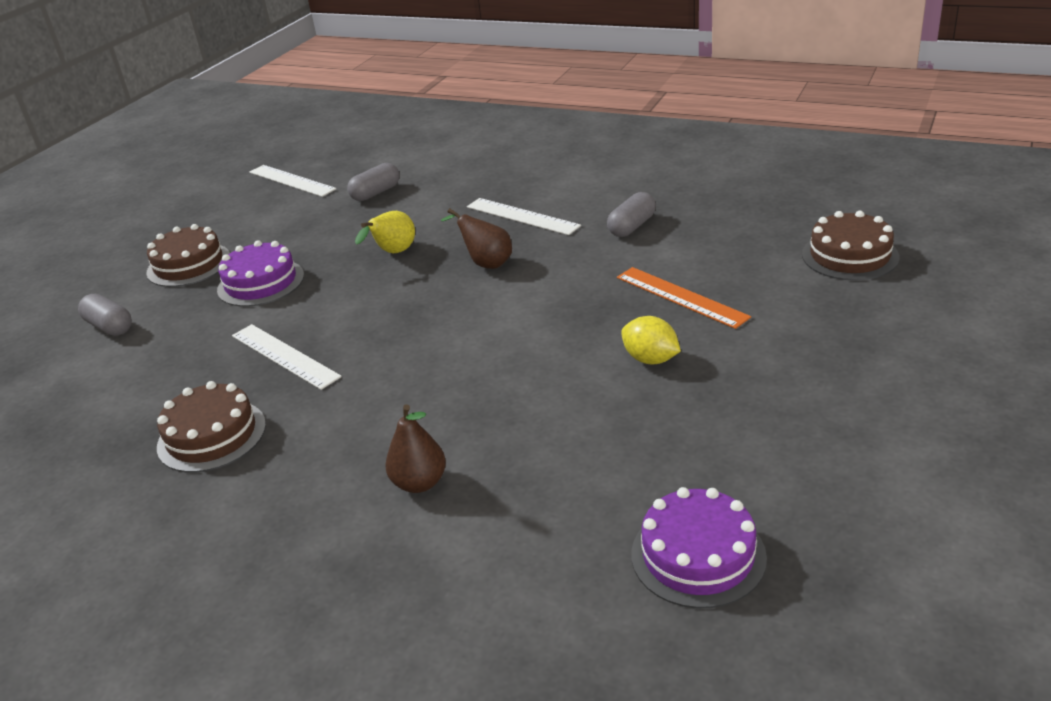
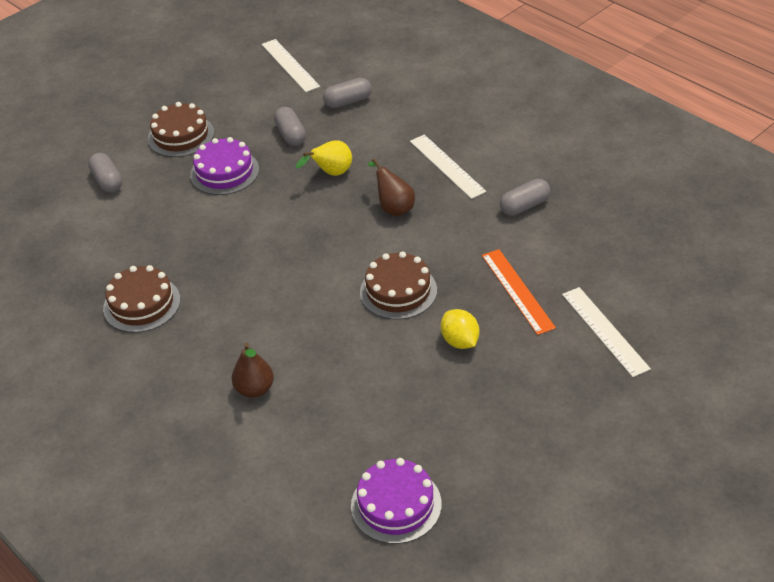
camera: 20 degrees right, 10 degrees up
white ruler [232,324,342,390] -> white ruler moved to [562,287,651,377]
brown cake [802,211,899,281] -> brown cake moved to [360,251,437,319]
none -> grey capsule [274,107,306,146]

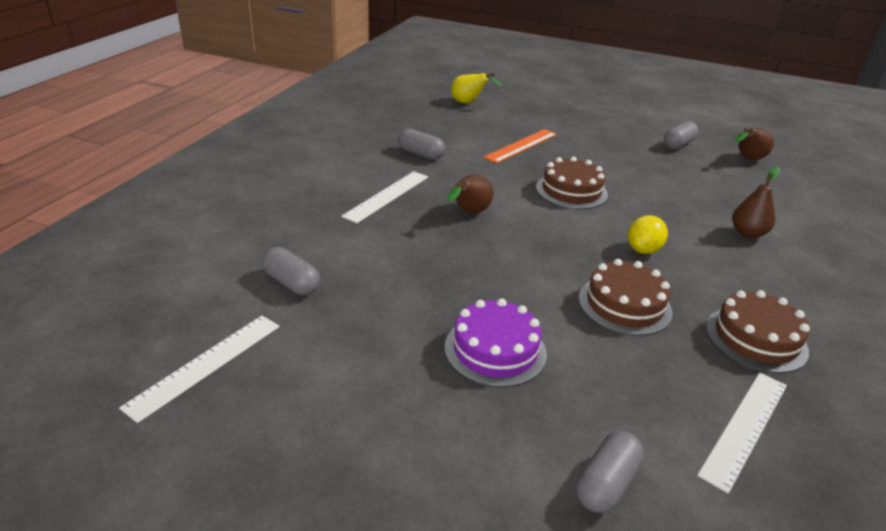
camera: 120 degrees left, 10 degrees down
brown cake [148,102,214,157] -> brown cake moved to [578,259,672,336]
grey capsule [274,107,306,146] -> grey capsule moved to [664,121,698,150]
yellow pear [296,140,352,176] -> yellow pear moved to [451,73,502,103]
purple cake [351,458,442,544] -> brown pear [735,128,774,160]
yellow lemon [441,309,479,349] -> yellow lemon moved to [628,215,668,254]
white ruler [562,287,651,377] -> white ruler moved to [697,373,787,493]

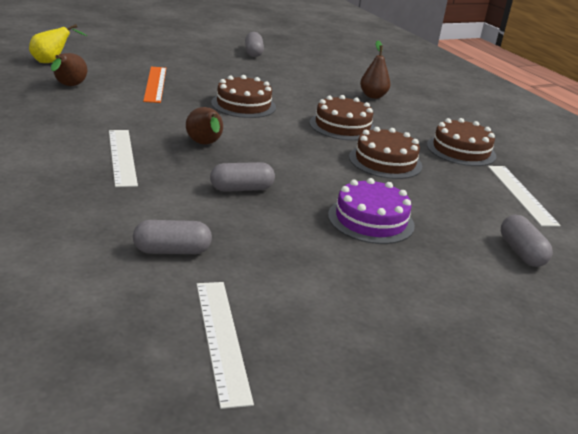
camera: 50 degrees left, 5 degrees down
grey capsule [398,129,445,160] -> grey capsule moved to [210,162,275,192]
yellow lemon [628,215,668,254] -> brown cake [310,95,375,141]
brown pear [735,128,774,160] -> brown pear moved to [51,53,87,86]

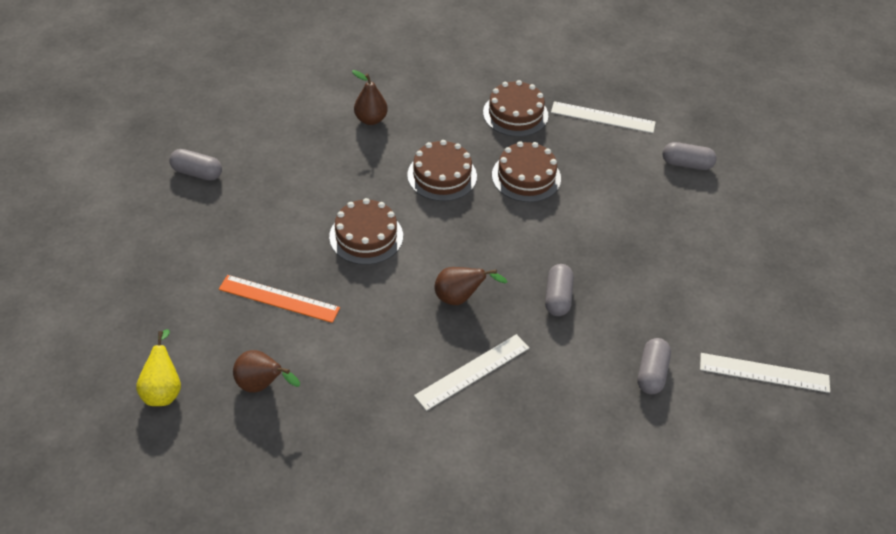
camera: 65 degrees left, 20 degrees up
white ruler [109,130,138,187] -> white ruler turned 45 degrees counterclockwise [414,334,529,411]
purple cake [328,178,415,244] -> none

